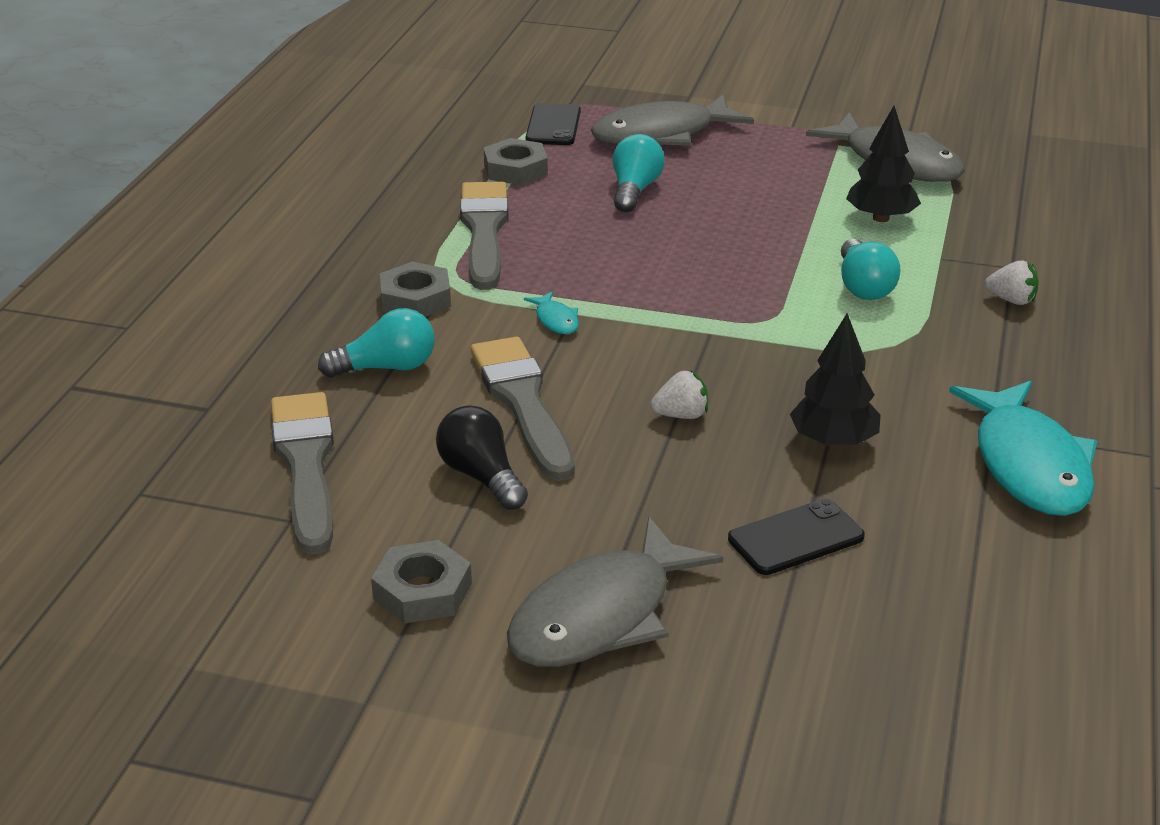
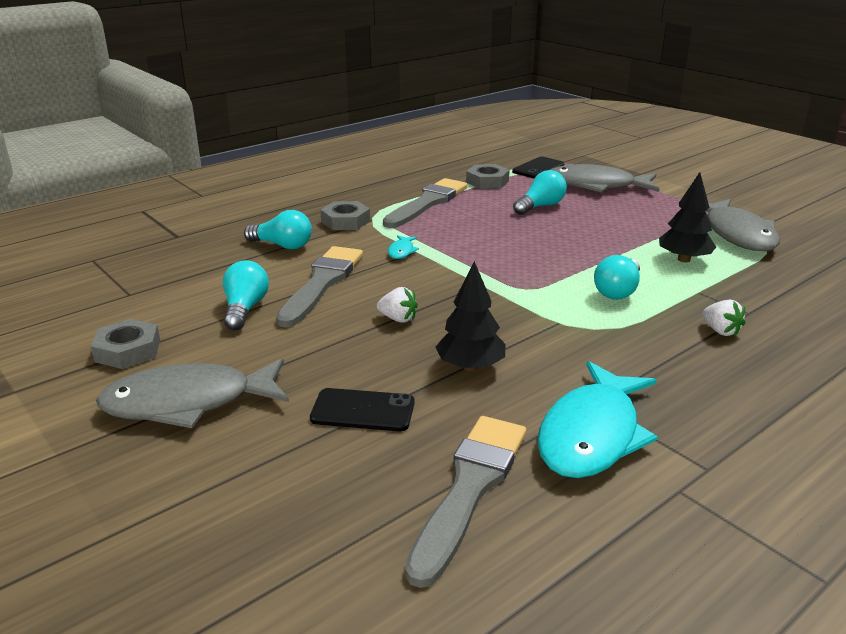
camera: 35 degrees right, 5 degrees down
grey brush [271,392,334,555] -> grey brush moved to [405,416,526,588]
black light bulb [436,405,528,510] -> turquoise light bulb [223,260,269,331]

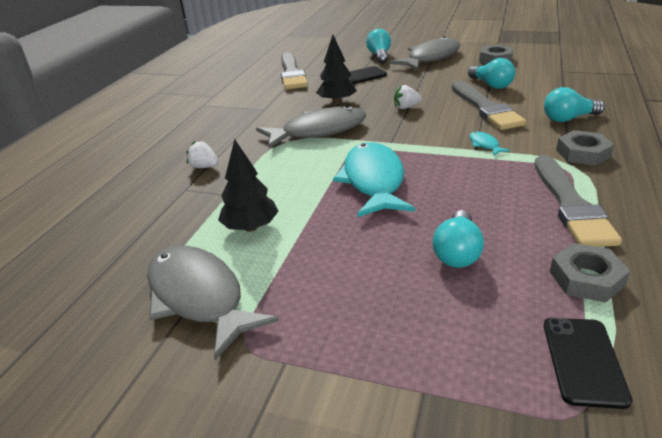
camera: 150 degrees right, 5 degrees up
turquoise fish [537,361,658,478] -> turquoise fish moved to [333,142,415,217]
grey fish [551,164,659,192] -> grey fish moved to [256,105,366,148]
turquoise light bulb [594,255,640,300] -> turquoise light bulb moved to [366,29,391,64]

